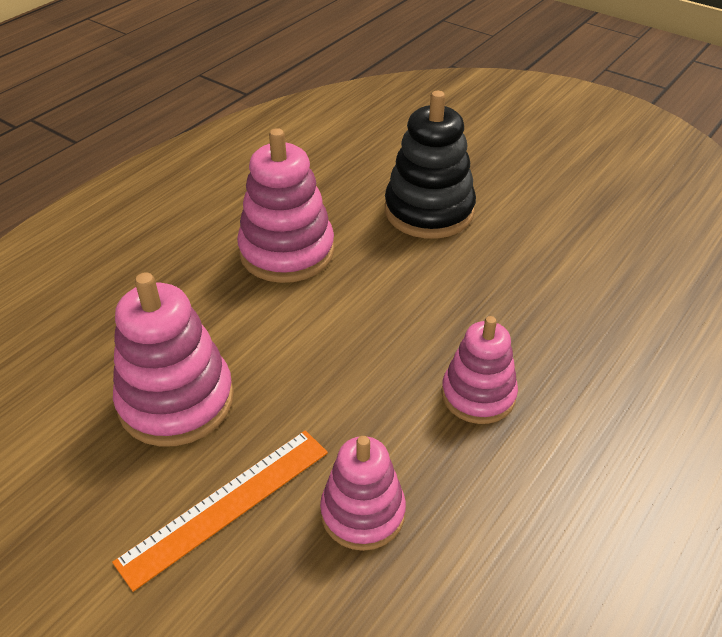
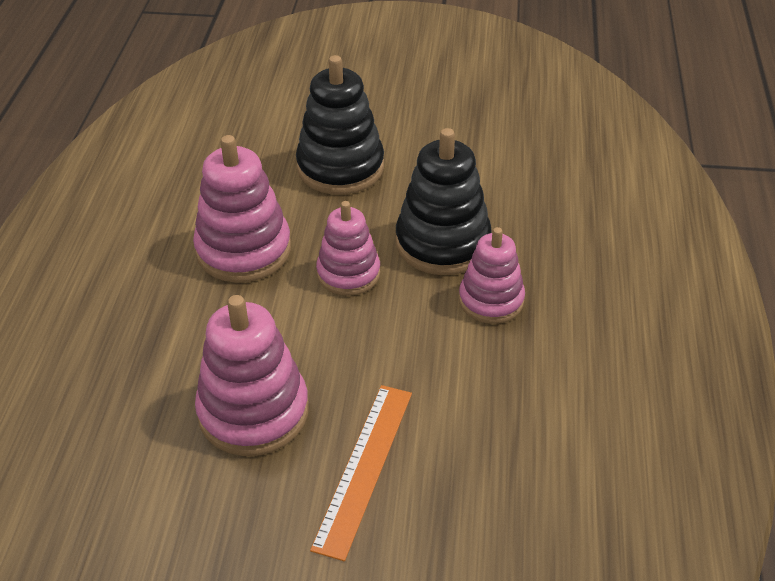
camera: 30 degrees left, 0 degrees up
pink stacking toy [320,436,406,551] -> pink stacking toy moved to [316,201,380,296]
none -> black stacking toy [396,128,492,275]

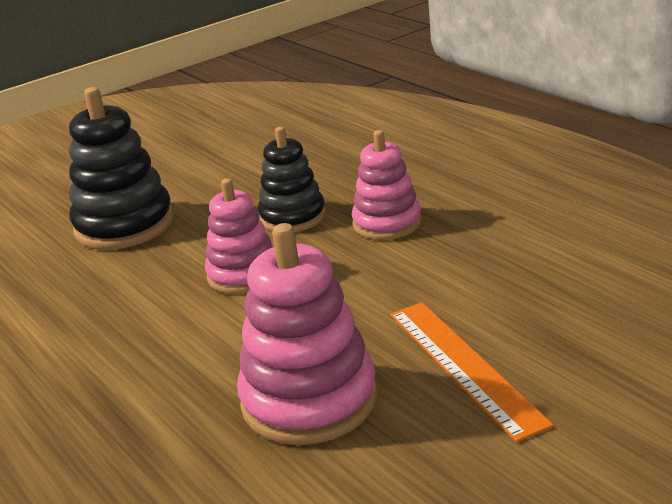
camera: 40 degrees left, 15 degrees down
pink stacking toy [193,135,291,283] -> none
black stacking toy [396,128,492,275] -> black stacking toy [258,127,326,232], size x0.65

